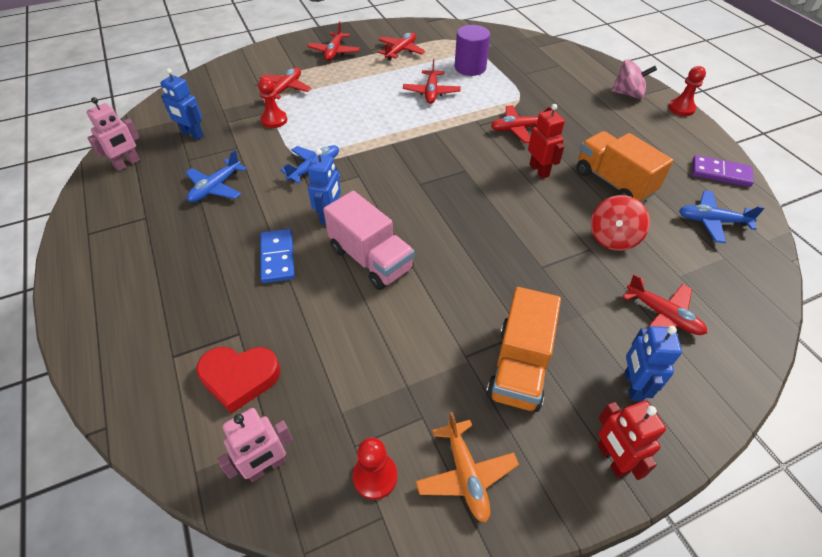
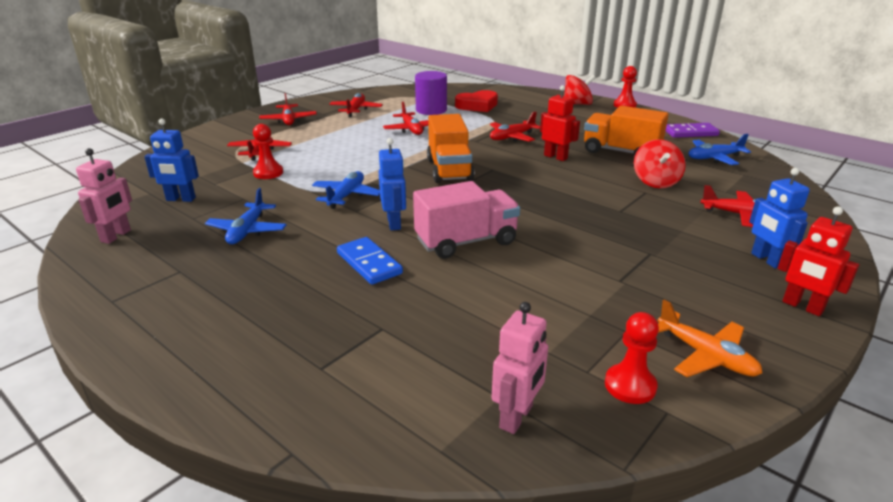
camera: 25 degrees left, 20 degrees down
red heart [196,347,280,414] -> red heart moved to [455,90,498,112]
pink truck [323,191,415,290] -> pink truck turned 45 degrees counterclockwise [413,181,520,259]
orange truck [486,287,561,412] -> orange truck moved to [427,114,475,183]
pink spinning top [611,59,657,99] -> red spinning top [564,75,596,105]

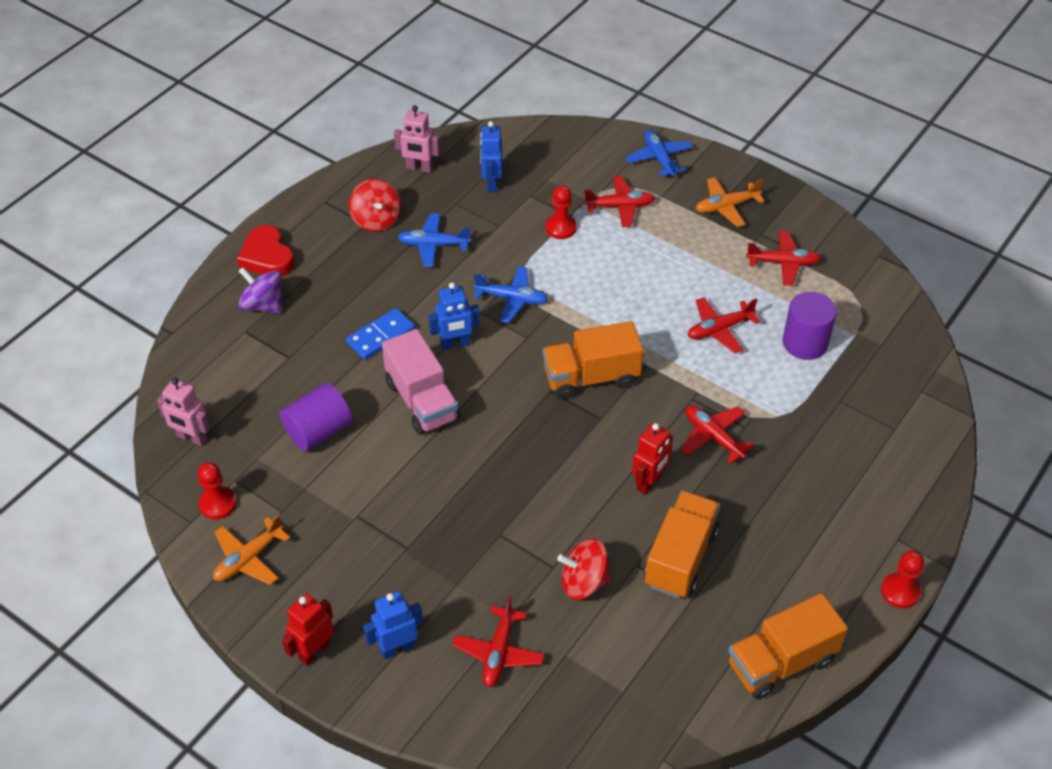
camera: 85 degrees right, 20 degrees up
red plane [259,93,317,125] -> orange plane [695,177,765,227]
red heart [455,90,498,112] -> red heart moved to [237,225,295,276]
red spinning top [564,75,596,105] -> red spinning top moved to [349,179,401,232]
purple domino [666,123,720,138] -> orange truck [728,593,848,700]
blue plane [688,134,751,165] -> blue plane moved to [625,130,693,177]
none -> purple spinning top [238,267,282,313]
none -> purple cylinder [280,383,352,451]

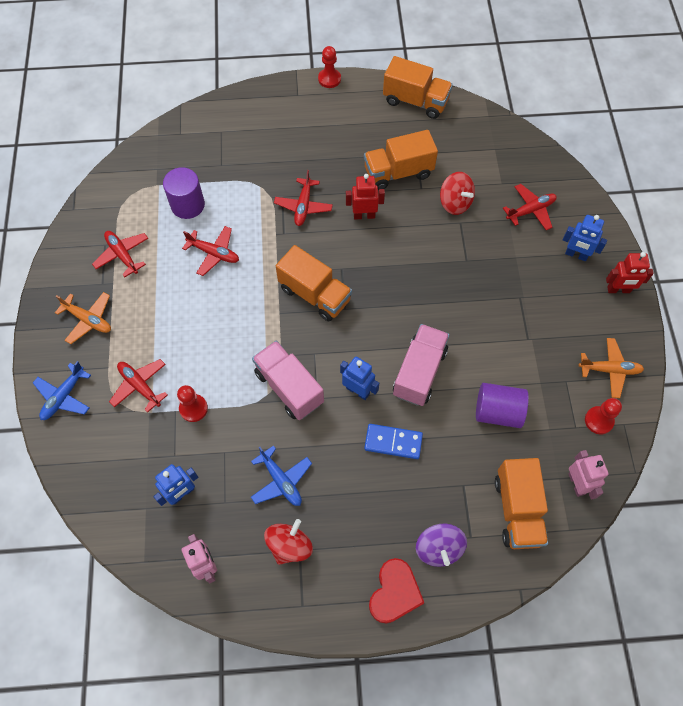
camera: 130 degrees left, 15 degrees up
blue plane [474,266,548,323] -> pink truck [252,341,324,420]
none -> orange truck [495,458,548,549]

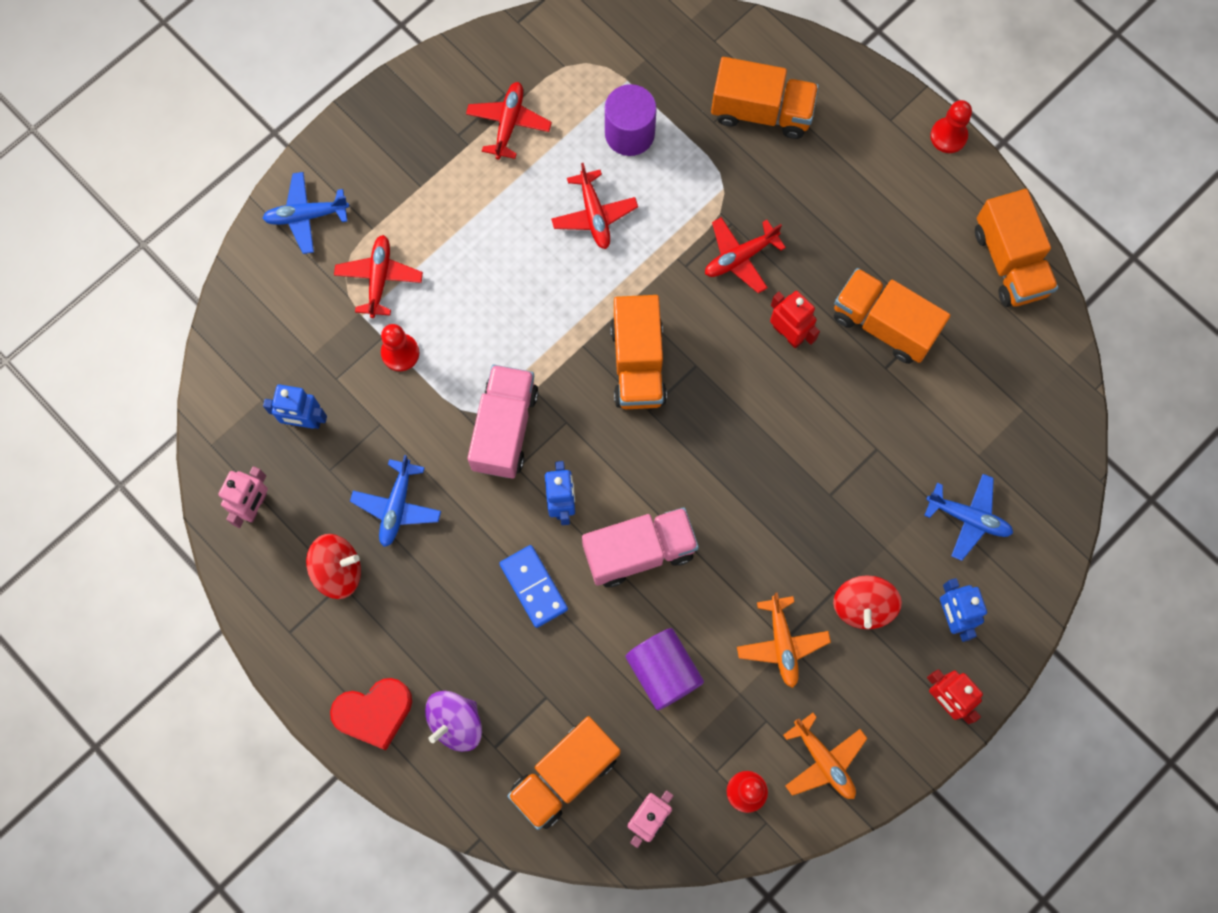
camera: 50 degrees right, 10 degrees up
orange plane [55,292,111,344] -> orange plane moved to [737,592,831,688]
red spinning top [440,172,475,215] -> red spinning top moved to [833,575,902,629]
red plane [503,184,557,230] -> blue plane [924,474,1013,561]
none -> orange truck [711,57,819,139]

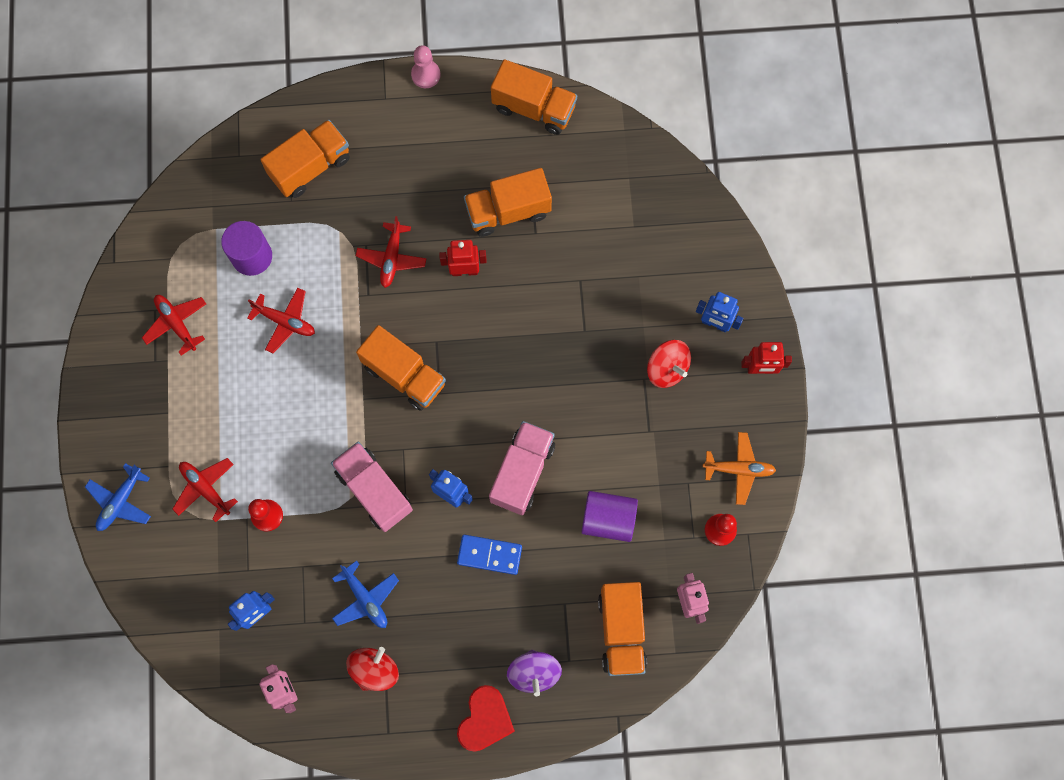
camera: 50 degrees left, 0 degrees up
orange plane [737,592,831,688] -> none
blue plane [924,474,1013,561] -> none
red pawn [930,100,972,153] -> pink pawn [411,45,440,88]

